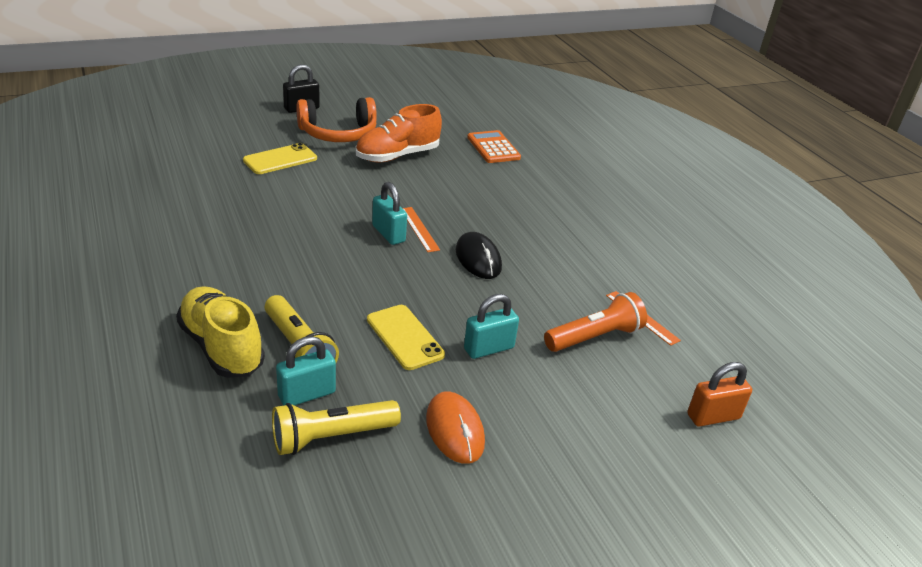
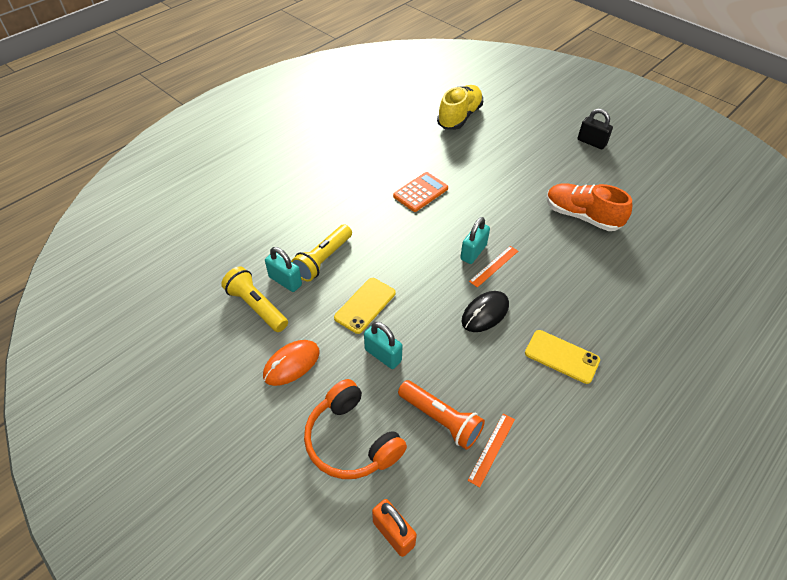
camera: 70 degrees right, 15 degrees up
yellow shoe [176,286,265,378] -> yellow shoe moved to [437,85,483,130]
yellow phone [243,143,317,174] -> yellow phone moved to [525,330,600,384]
orange headphones [296,97,377,142] -> orange headphones moved to [304,379,407,479]
orange calculator [467,130,521,163] -> orange calculator moved to [393,172,448,212]

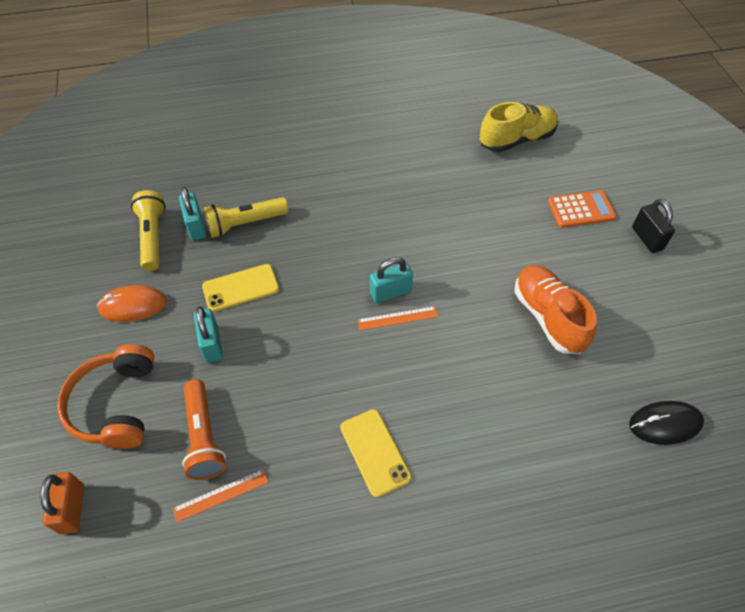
camera: 35 degrees right, 5 degrees up
orange calculator [393,172,448,212] -> orange calculator moved to [548,190,617,228]
black mouse [461,291,509,332] -> black mouse moved to [629,401,704,445]

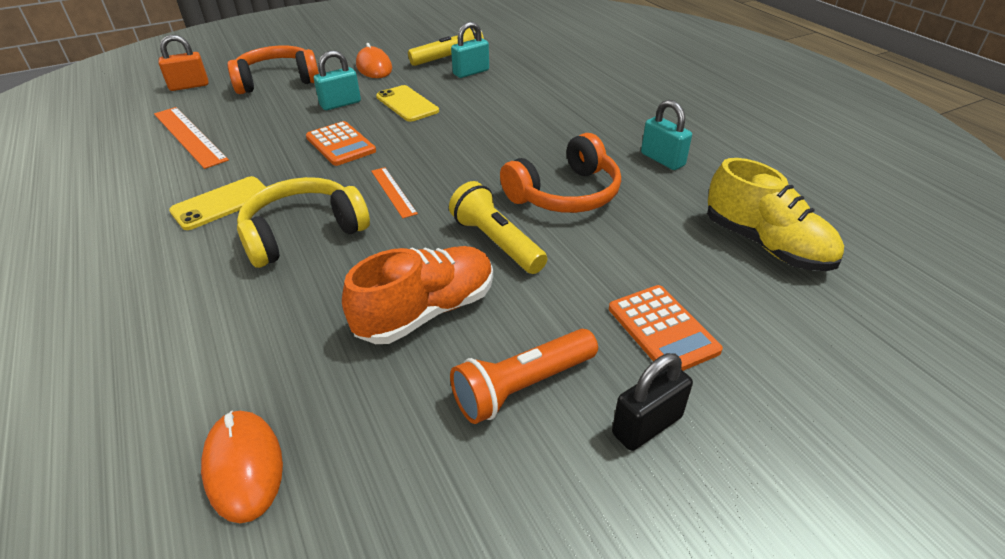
camera: 75 degrees right, 15 degrees down
orange ruler [173,469,268,522] -> orange ruler [154,107,229,169], size x1.75
orange flashlight [182,379,226,480] -> orange flashlight moved to [450,329,598,424]
yellow flashlight [204,197,289,238] -> yellow flashlight moved to [449,181,547,274]
turquoise padlock [370,257,413,303] -> turquoise padlock moved to [641,100,692,170]
black mouse [629,401,704,445] -> orange mouse [201,411,283,523]
none -> yellow headphones [237,177,370,268]
none -> orange calculator [306,121,376,166]
none -> orange headphones [500,133,621,213]

